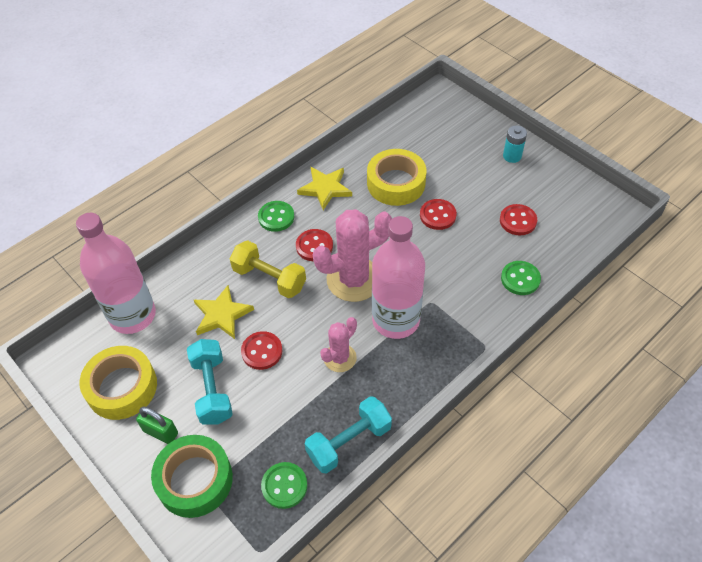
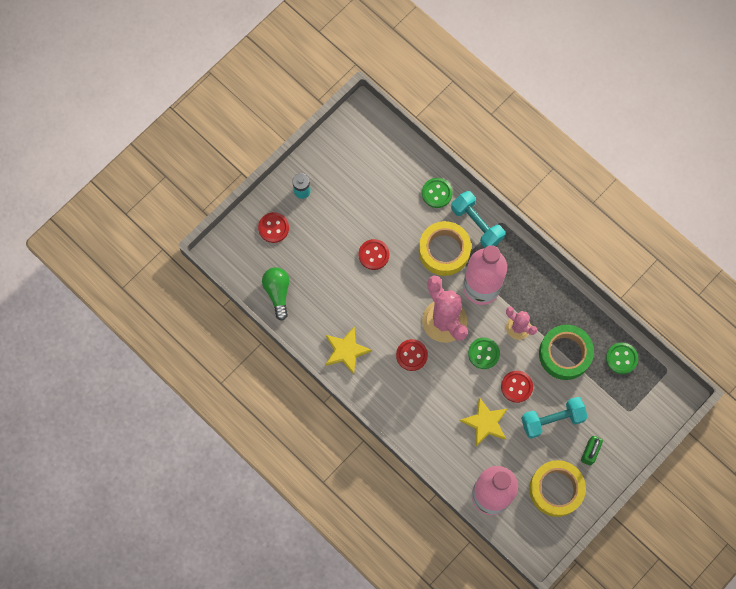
camera: 95 degrees left, 20 degrees up
green tape [151,435,233,518] -> green tape moved to [539,325,594,380]
yellow dumbbell [229,240,306,298] -> none
green button [258,201,294,232] -> green button moved to [468,338,500,369]
turquoise dumbbell [305,396,392,474] -> turquoise dumbbell moved to [451,191,505,248]
yellow tape [367,149,426,206] -> yellow tape moved to [419,221,471,276]
red button [500,204,537,235] -> red button moved to [258,212,289,243]
none -> green light bulb [262,267,289,321]

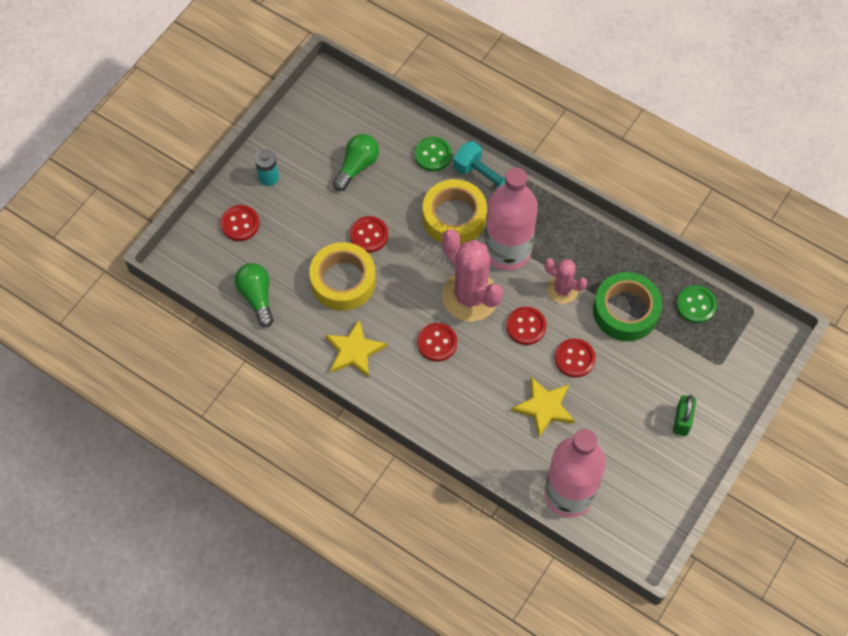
camera: 10 degrees left, 10 degrees down
green button [468,338,500,369] -> red button [506,307,546,345]
turquoise dumbbell [521,397,588,439] -> none
yellow tape [529,460,586,517] -> yellow tape moved to [309,242,376,311]
none -> green light bulb [333,134,379,191]

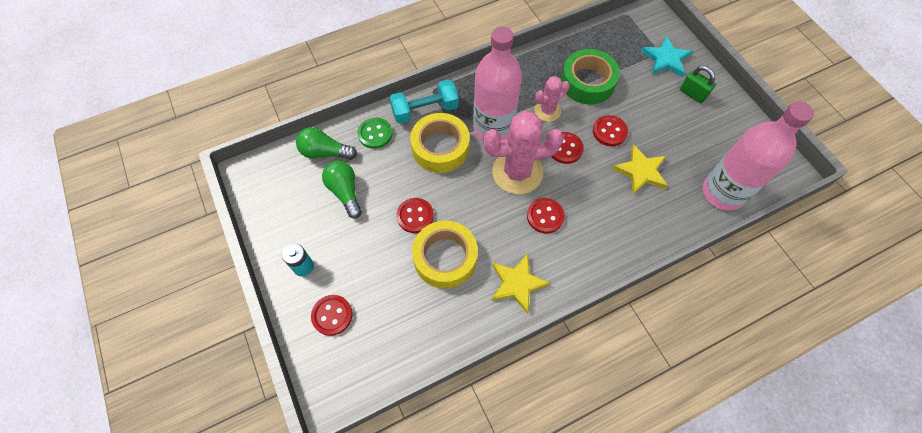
camera: 60 degrees left, 0 degrees up
green light bulb [235,263,274,327] -> green light bulb moved to [296,127,357,160]
green button [676,285,717,323] -> none
none -> turquoise star [641,36,692,77]

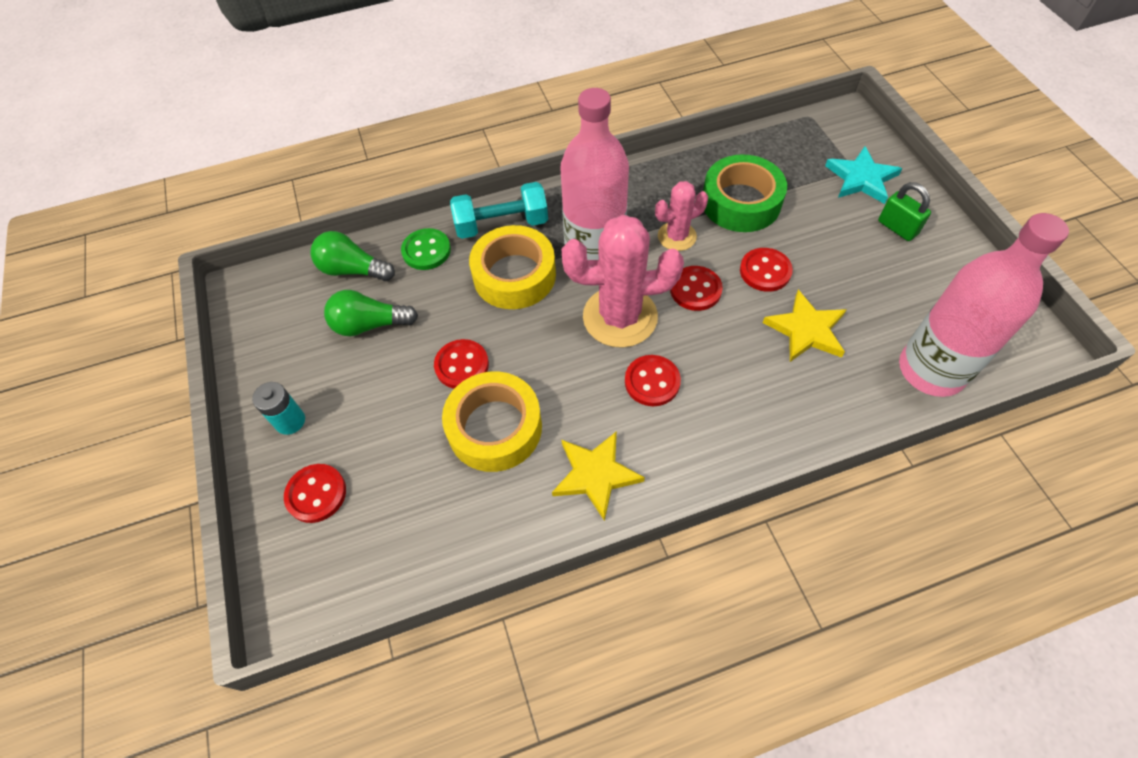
camera: 10 degrees right, 5 degrees down
green light bulb [322,161,362,219] -> green light bulb turned 75 degrees counterclockwise [324,290,418,336]

